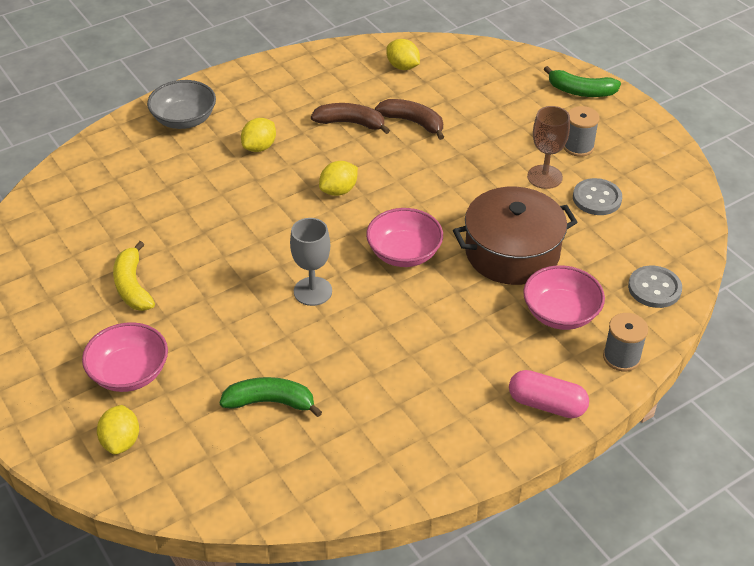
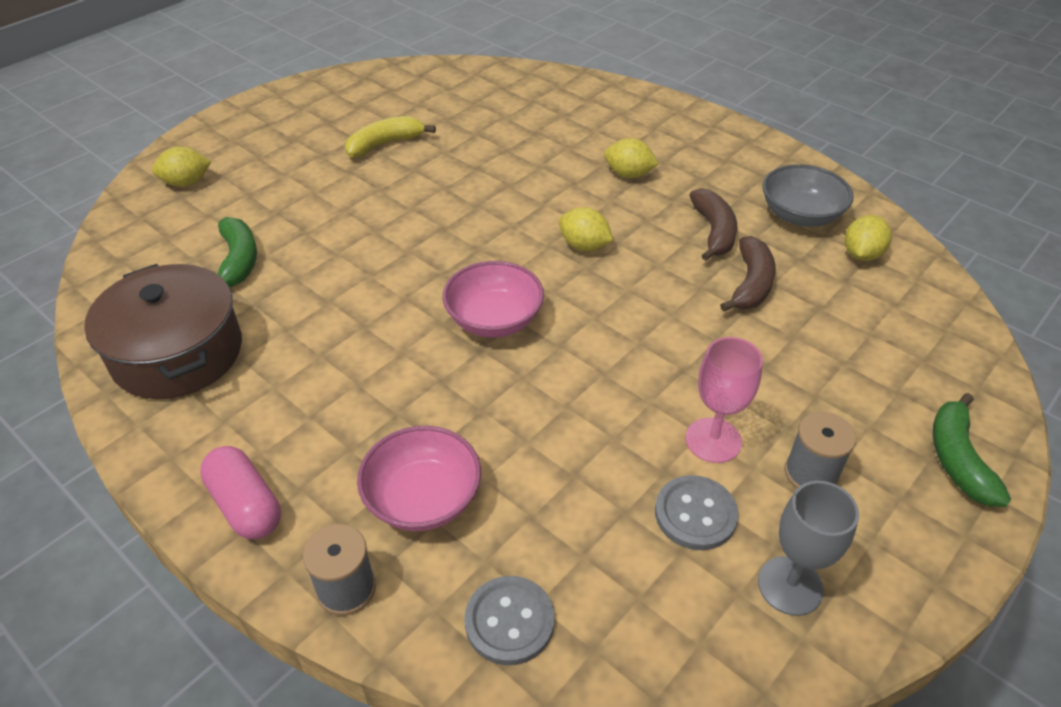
camera: 75 degrees right, 0 degrees up
pink bowl [82,322,168,392] -> none
grey bowl [147,80,216,129] -> grey bowl moved to [762,164,854,227]
grey goblet [290,218,332,306] -> grey goblet moved to [758,481,859,616]
brown pot [453,187,578,285] -> brown pot moved to [84,264,242,399]
pink capsule [509,370,589,418] -> pink capsule turned 45 degrees counterclockwise [200,446,281,539]
brown goblet [527,106,570,189] -> pink goblet [686,337,763,463]

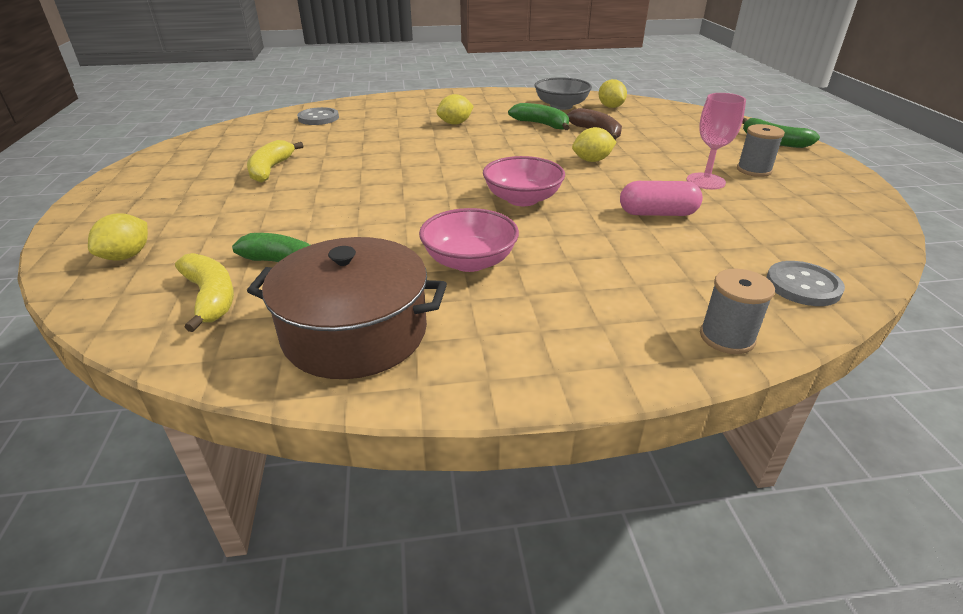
camera: 50 degrees left, 10 degrees down
pink capsule [200,446,281,539] -> pink capsule moved to [620,181,703,216]
pink bowl [357,426,481,531] -> pink bowl moved to [419,208,519,272]
yellow lemon [559,207,613,251] -> yellow lemon moved to [572,127,616,162]
grey button [655,475,739,550] -> grey button moved to [297,107,339,125]
brown banana [689,188,737,261] -> green banana [508,103,570,130]
grey goblet [758,481,859,616] -> none
none -> yellow banana [175,253,234,332]

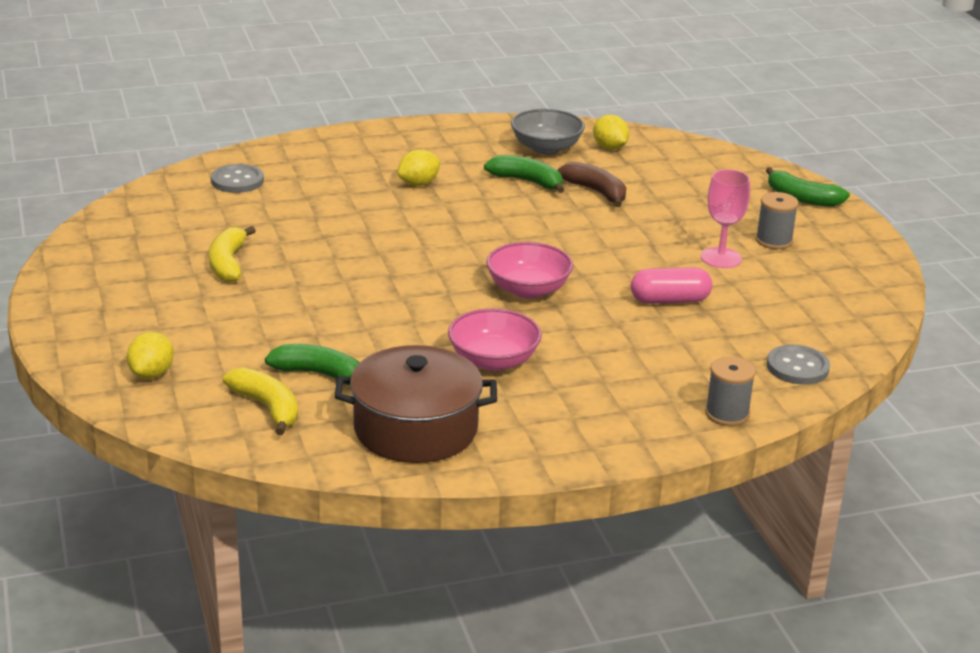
camera: 10 degrees left, 5 degrees down
yellow lemon [572,127,616,162] -> none

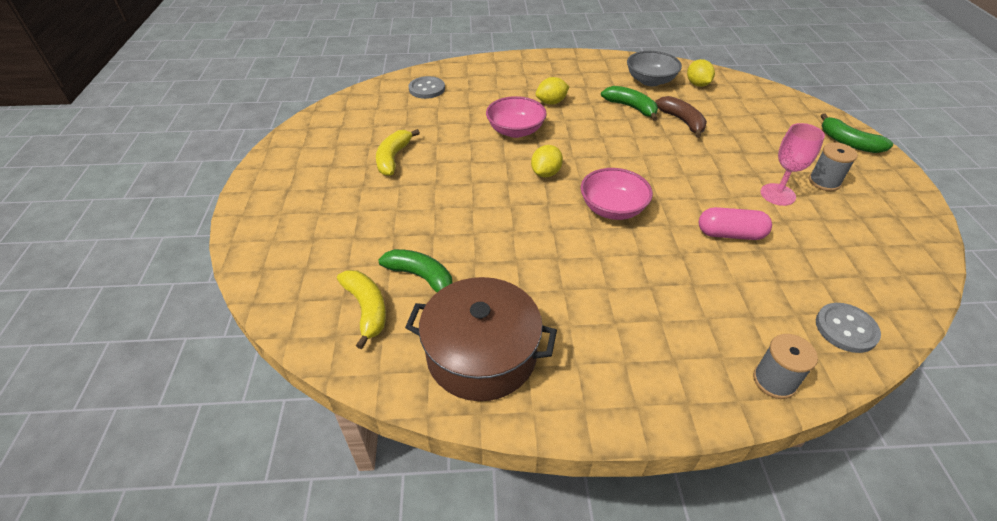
camera: 15 degrees right, 15 degrees up
yellow lemon [127,332,174,379] -> yellow lemon moved to [531,145,563,177]
pink bowl [448,308,542,371] -> pink bowl moved to [486,96,547,138]

